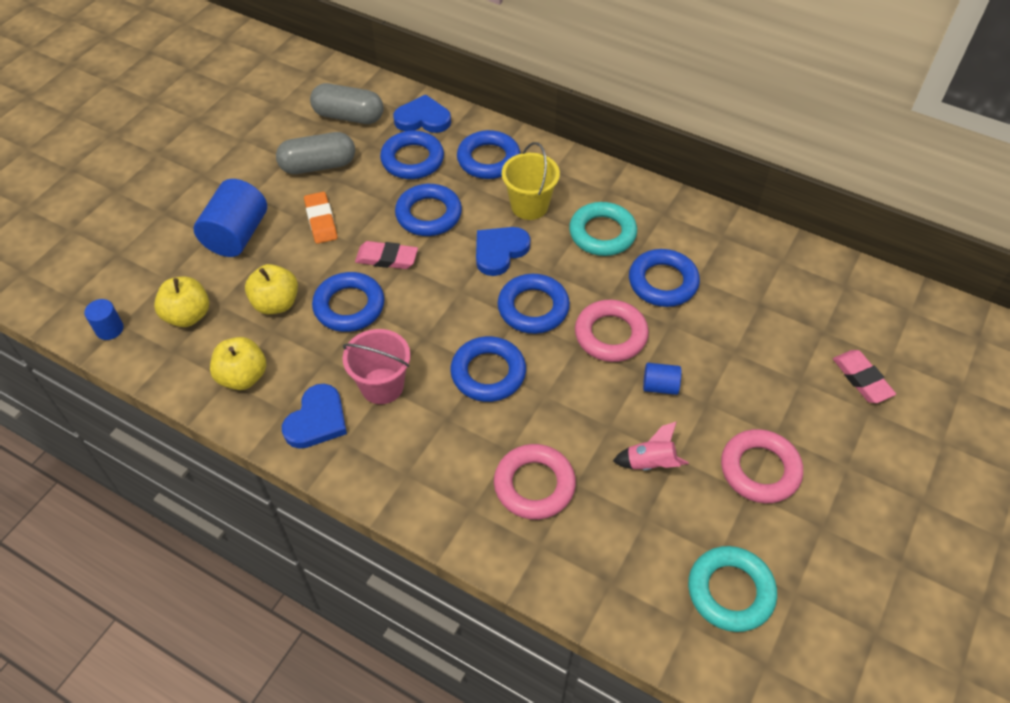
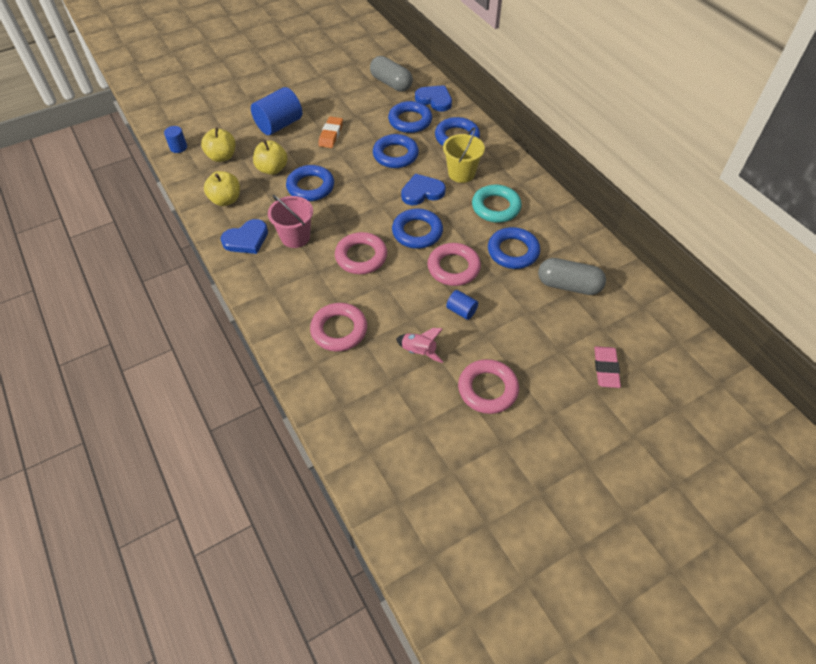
camera: 30 degrees right, 0 degrees up
grey capsule [276,132,355,174] -> grey capsule moved to [538,258,606,295]
pink eraser [355,241,418,269] -> none
blue ring [450,336,526,402] -> pink ring [335,232,387,274]
turquoise ring [688,546,777,632] -> none

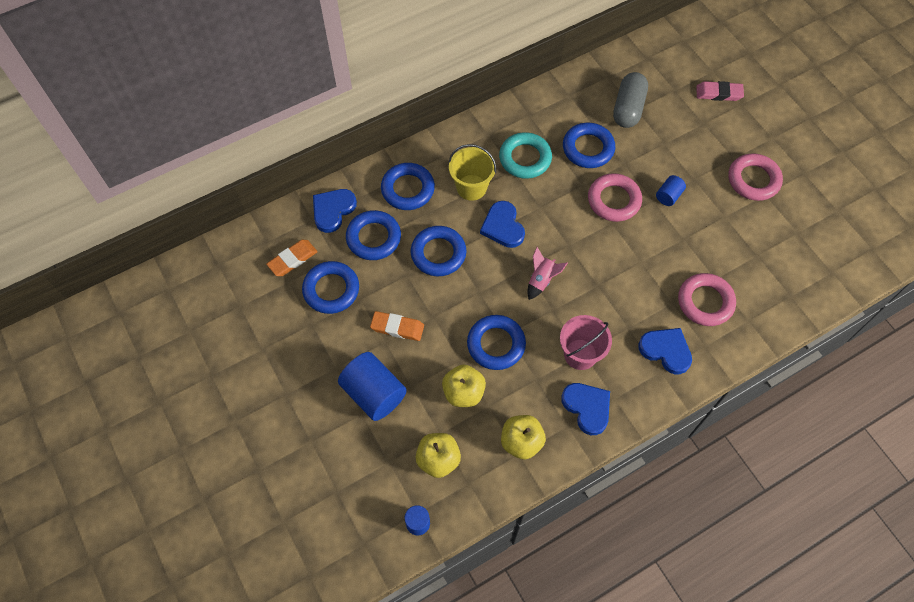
camera: 90 degrees left, 10 degrees up
pink ring [335,232,387,274] -> none
grey capsule [370,56,413,92] -> orange eraser [266,240,318,276]
blue ring [392,209,443,249] -> blue ring moved to [302,261,359,314]
pink rocket [396,328,443,363] -> pink rocket moved to [527,247,568,300]
none -> blue heart [638,328,692,374]

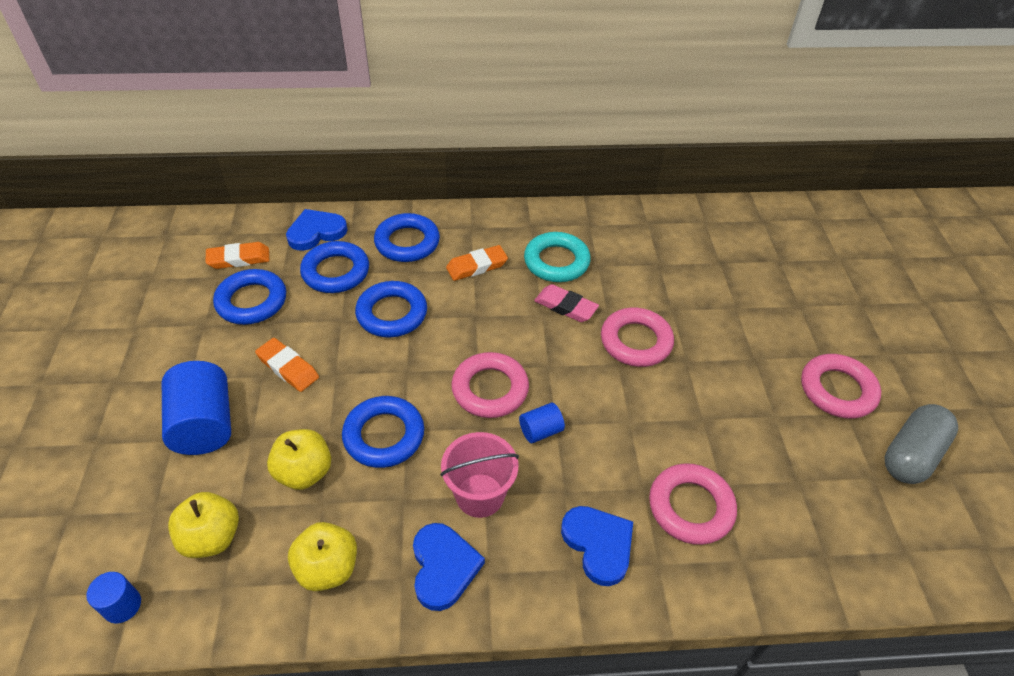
camera: 25 degrees right, 15 degrees down
yellow bucket [449,144,496,201] -> orange eraser [446,245,508,281]
blue heart [480,201,525,248] -> none
pink rocket [527,247,568,300] -> pink ring [451,352,529,418]
blue ring [563,123,615,168] -> none
grey capsule [613,72,648,128] -> grey capsule moved to [884,404,958,484]
blue cylinder [656,175,686,206] -> blue cylinder moved to [519,403,565,443]
pink eraser [696,81,744,101] -> pink eraser moved to [534,284,599,322]

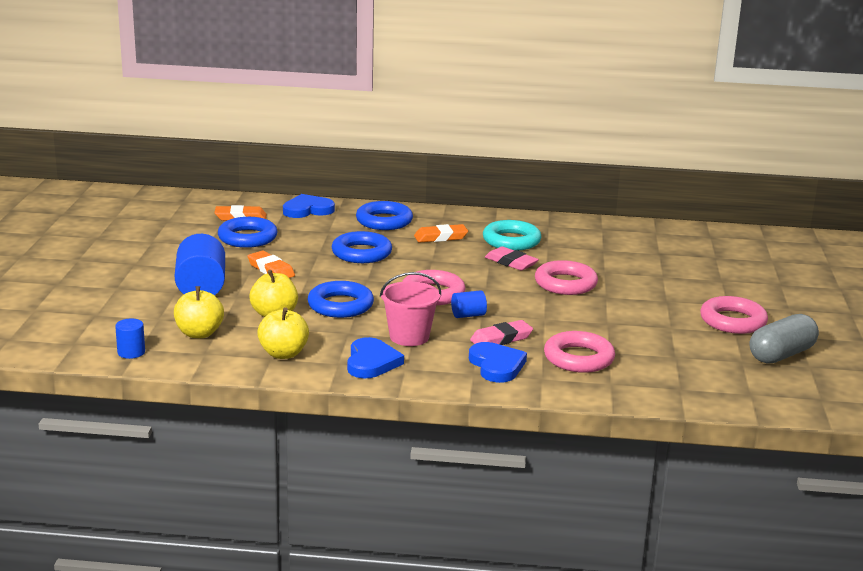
camera: 10 degrees right, 25 degrees down
blue ring [300,241,369,293] -> none
none -> pink eraser [470,320,533,345]

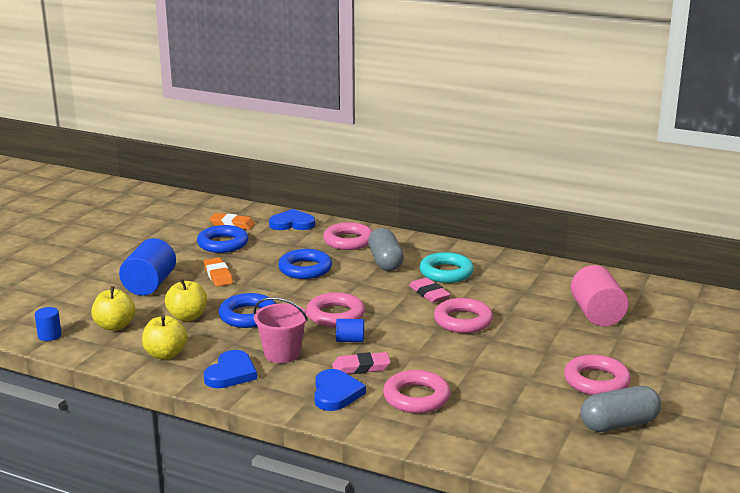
camera: 20 degrees right, 0 degrees up
blue ring [356,201,413,230] -> pink ring [323,222,373,250]
orange eraser [414,224,468,242] -> grey capsule [368,228,404,271]
none -> pink cylinder [571,265,629,327]

